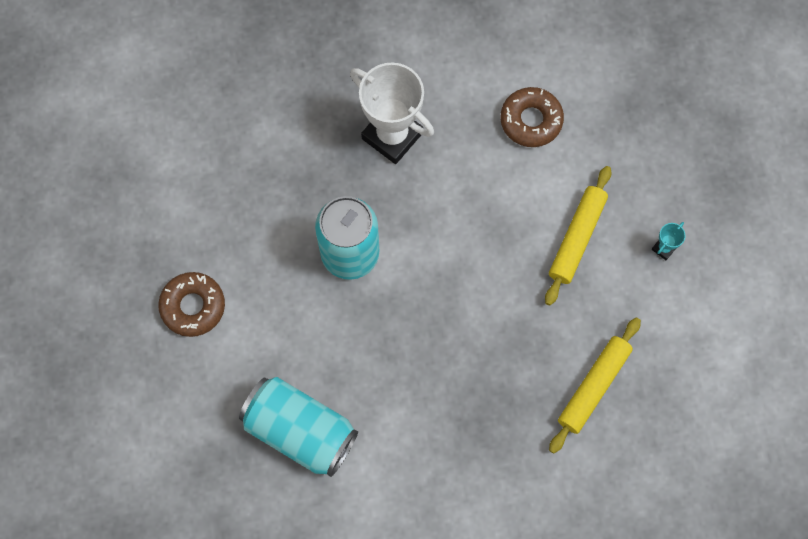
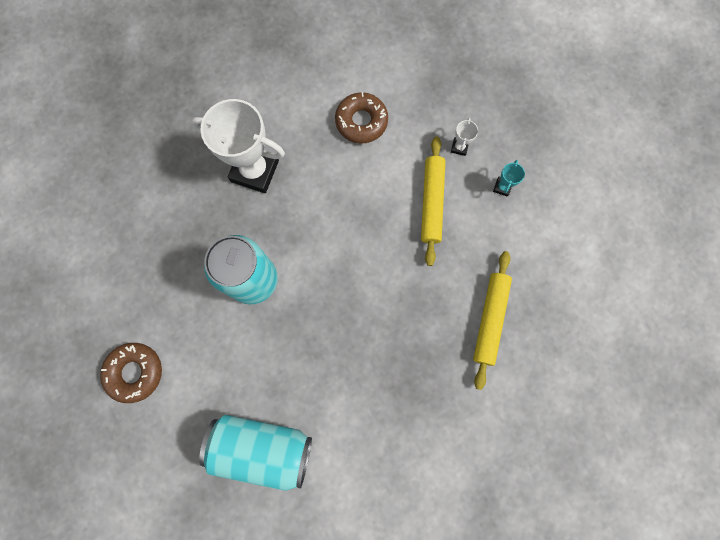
camera: 20 degrees left, 5 degrees up
none -> white trophy [451,117,478,156]

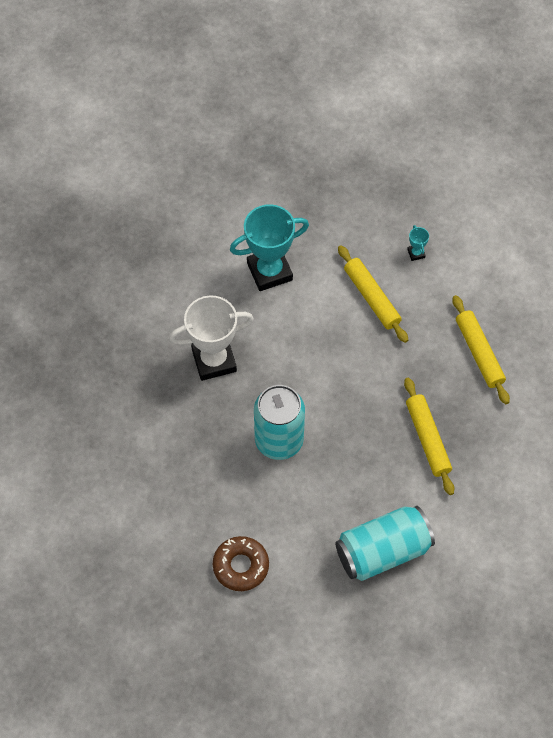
camera: 35 degrees left, 15 degrees down
brown donut [335,92,388,144] -> turquoise trophy [230,204,309,291]
white trophy [451,117,478,156] -> none
none -> yellow rolling pin [404,378,454,495]

